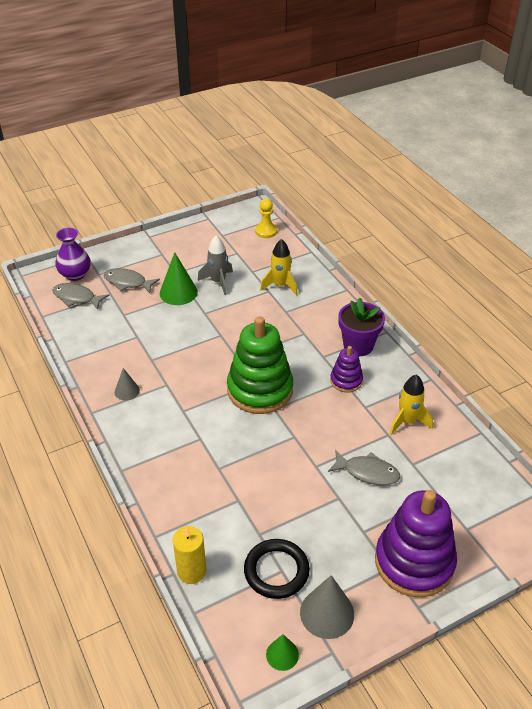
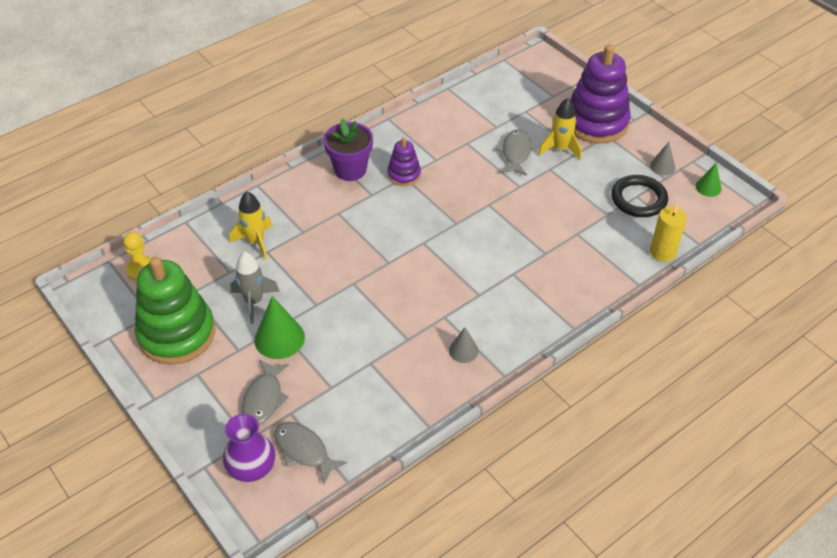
camera: 100 degrees left, 5 degrees up
grey fish [52,283,109,310] -> grey fish turned 120 degrees clockwise [274,422,347,485]
green stacking toy [227,316,293,414] -> green stacking toy moved to [135,257,215,365]
grey cone [300,575,354,639] -> grey cone [650,142,675,176], size x0.58
yellow rocket [390,374,433,435] -> yellow rocket moved to [538,98,581,160]

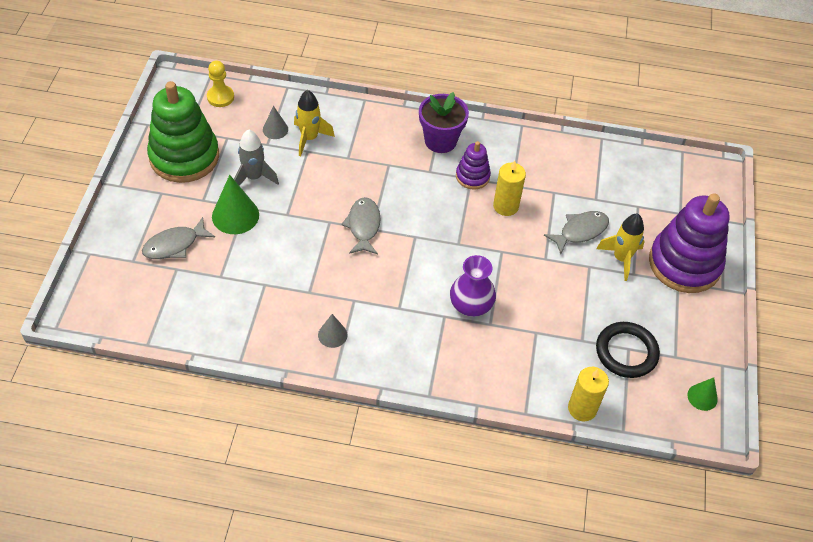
camera: 45 degrees right, 5 degrees up
purple vase [223,414,275,482] -> purple vase moved to [450,255,496,317]
grey fish [274,422,347,485] -> grey fish moved to [341,197,381,254]
grey cone [650,142,675,176] -> grey cone moved to [263,106,288,139]
none -> yellow candle [493,161,526,216]

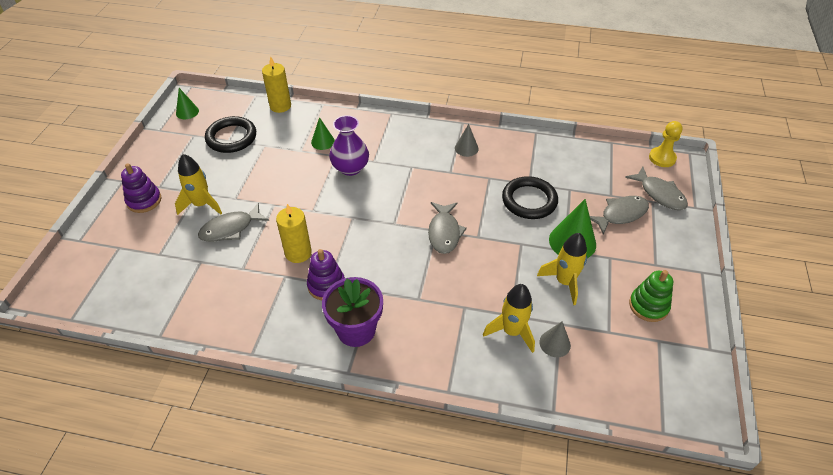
camera: 175 degrees left, 5 degrees down
green stacking toy [147,81,219,183] -> green stacking toy [629,270,673,322], size x0.50
yellow pawn [207,60,234,107] -> yellow pawn moved to [649,121,682,167]
grey rocket [234,129,279,186] -> yellow rocket [537,233,587,305]
purple stacking toy [649,193,730,293] -> purple stacking toy [121,164,161,213], size x0.50
none -> green cone [311,117,335,150]
none -> black ring [502,176,558,219]
none -> grey fish [625,167,688,210]

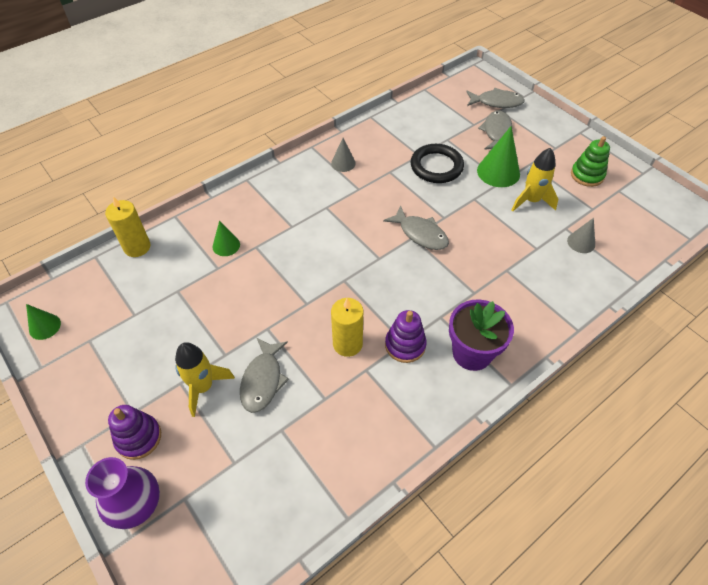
camera: 50 degrees left, 5 degrees up
black ring [205,116,256,153] -> none
purple vase [329,115,369,176] -> purple vase moved to [85,457,160,529]
yellow rocket [483,284,535,353] -> none
yellow pawn [649,121,682,167] -> none

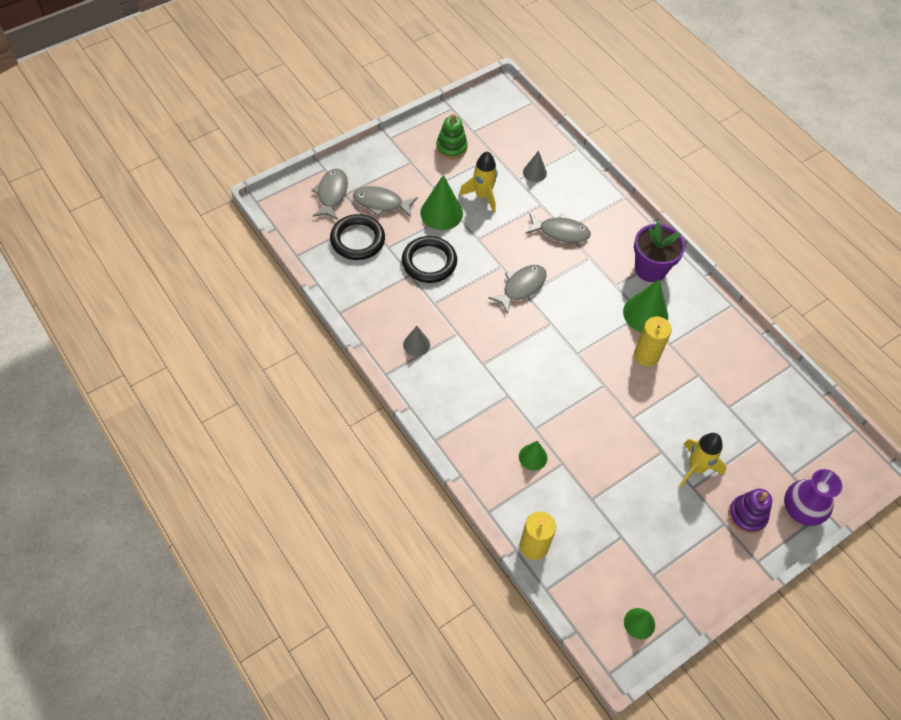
camera: 90 degrees left, 5 degrees up
grey fish [240,337,289,413] -> grey fish moved to [525,213,591,243]
purple stacking toy [385,310,427,363] -> green cone [623,279,668,332]
none -> black ring [330,214,385,260]

